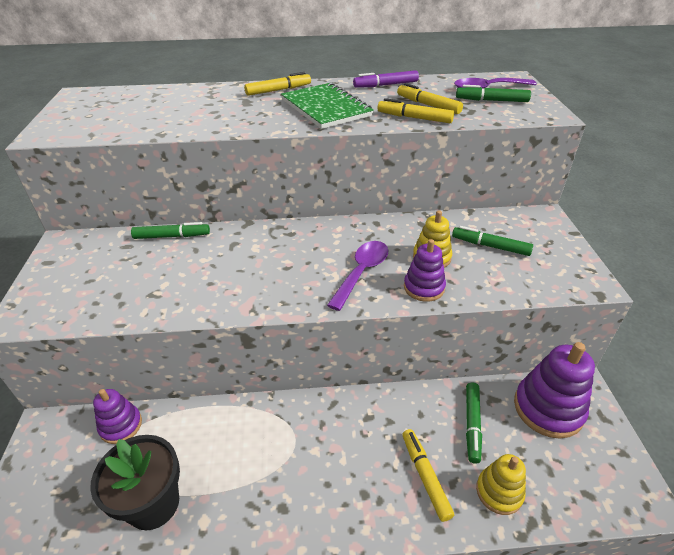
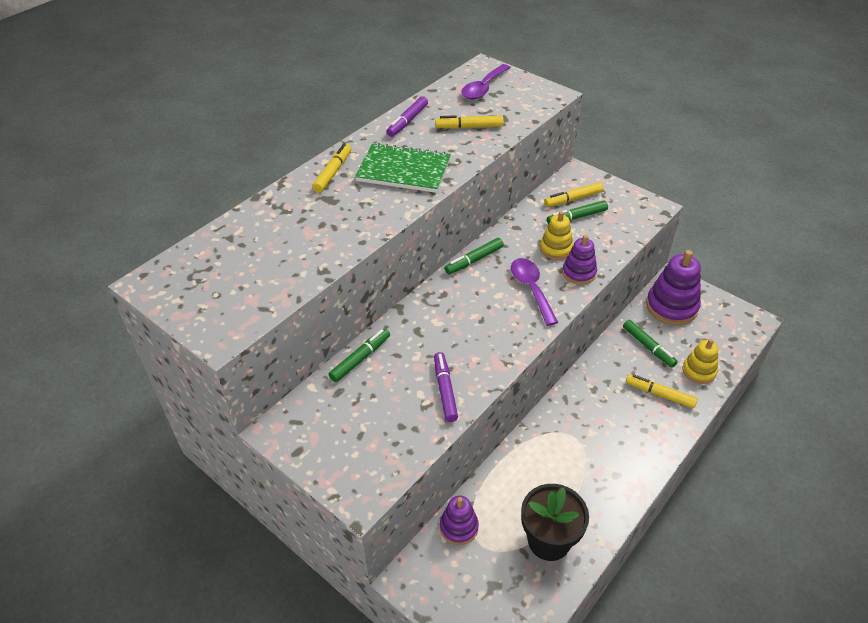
camera: 45 degrees left, 5 degrees up
yellow marker [377,98,454,123] -> yellow marker moved to [544,182,603,207]
green marker [456,85,531,102] -> green marker moved to [445,238,504,274]
none -> purple marker [434,352,458,422]

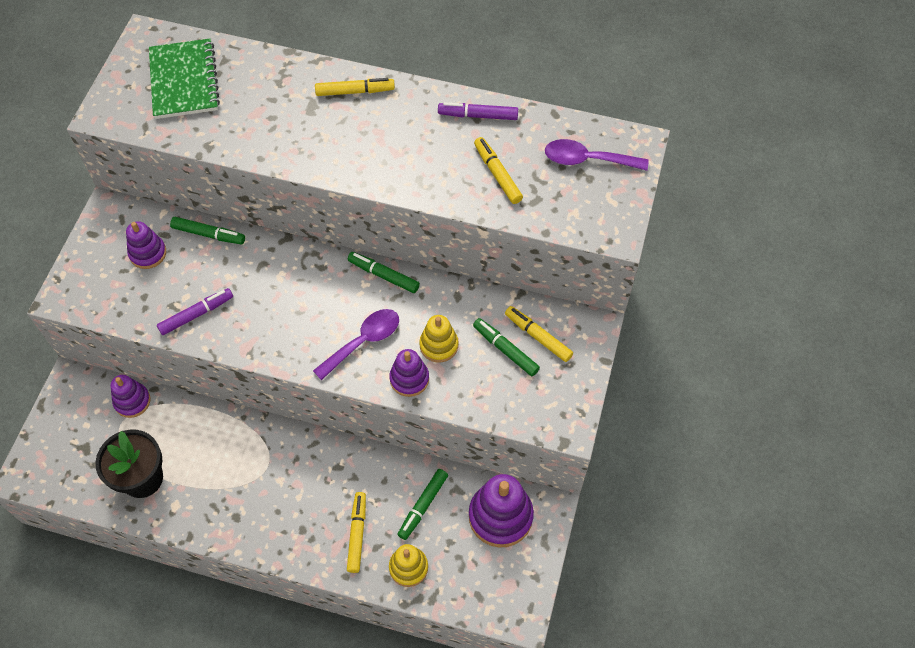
camera: 65 degrees right, 15 degrees up
green notebook [355,143,451,193] -> green notebook moved to [149,38,220,119]
none -> purple stacking toy [126,221,166,269]

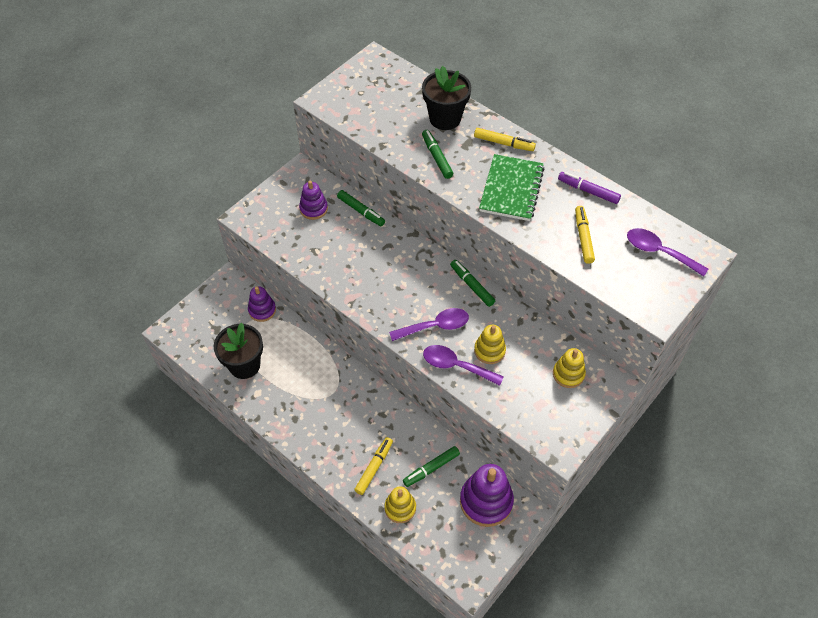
camera: 25 degrees right, 5 degrees down
green notebook [149,38,220,119] -> green notebook moved to [479,154,545,221]
purple marker [157,288,233,335] -> none
purple stacking toy [389,349,429,397] -> purple spoon [423,345,504,386]
green marker [473,318,540,376] -> green marker moved to [422,130,453,179]
yellow marker [505,306,573,362] -> yellow stacking toy [553,348,586,388]
none -> black flower pot [422,66,471,130]

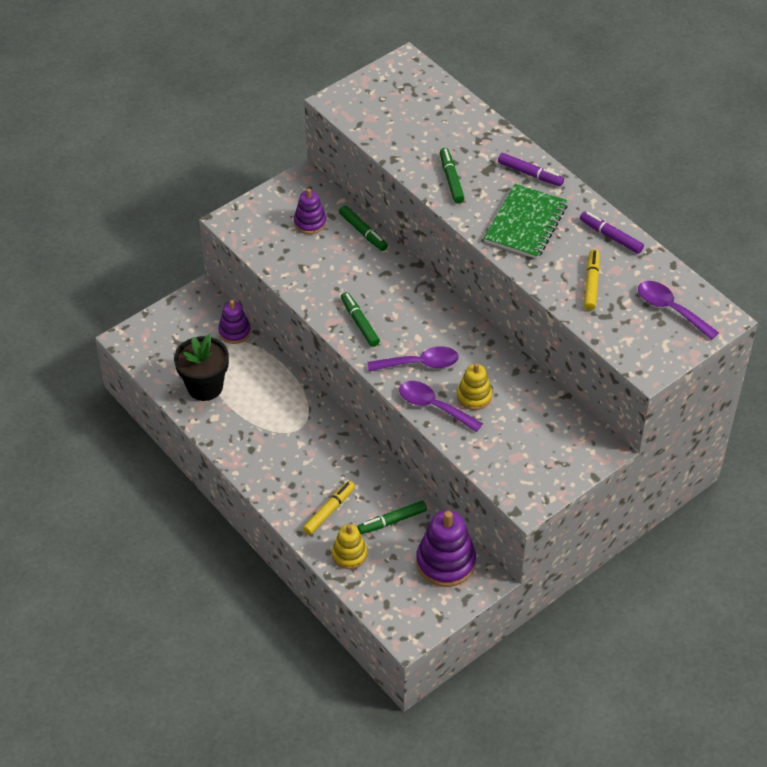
camera: 10 degrees right, 5 degrees down
black flower pot [422,66,471,130] -> none
green marker [450,260,495,307] -> green marker moved to [341,292,380,347]
yellow marker [474,128,536,151] -> purple marker [498,153,564,186]
yellow stacking toy [553,348,586,388] -> none

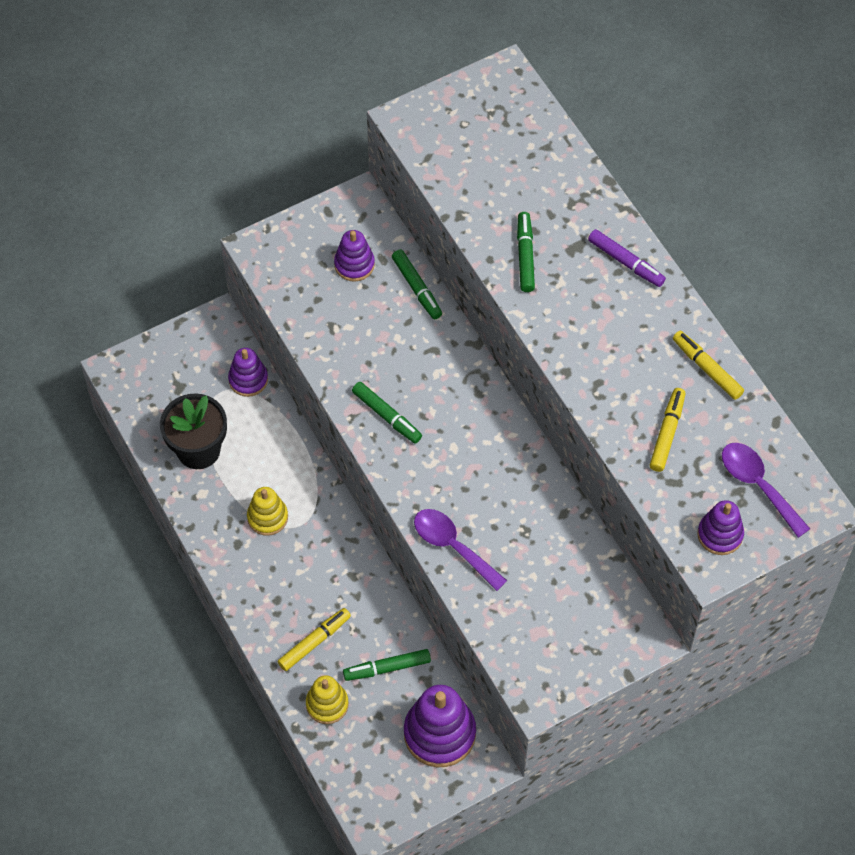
camera: 10 degrees right, 10 degrees up
green marker [341,292,380,347] -> green marker turned 150 degrees clockwise [352,382,422,443]
purple spoon [368,346,459,371] -> none
yellow stacking toy [457,363,492,410] -> yellow stacking toy moved to [247,487,288,536]
green notebook [484,184,568,259] -> none
purple marker [580,212,644,254] -> yellow marker [673,331,744,400]
none -> purple stacking toy [698,500,744,555]

